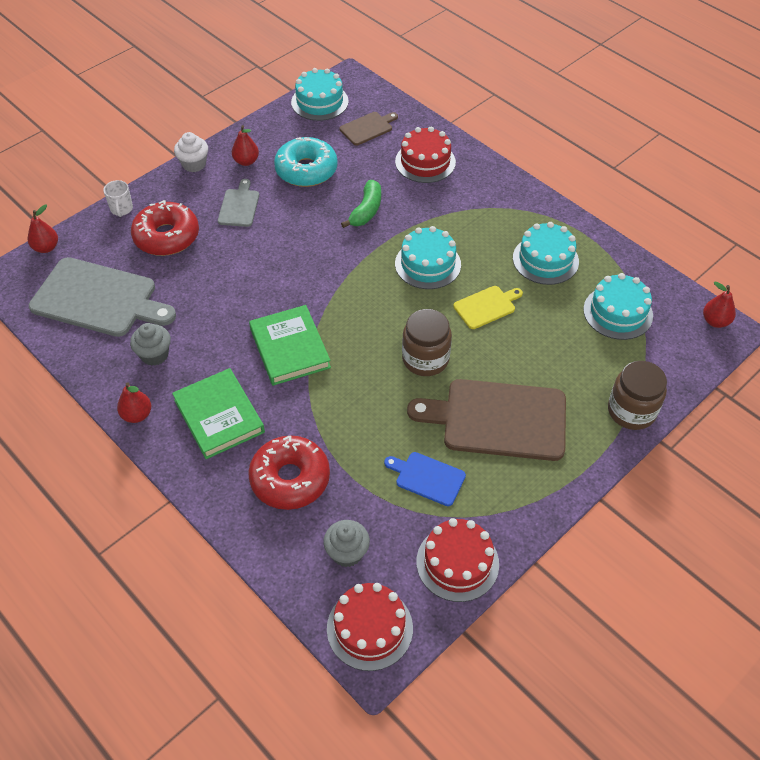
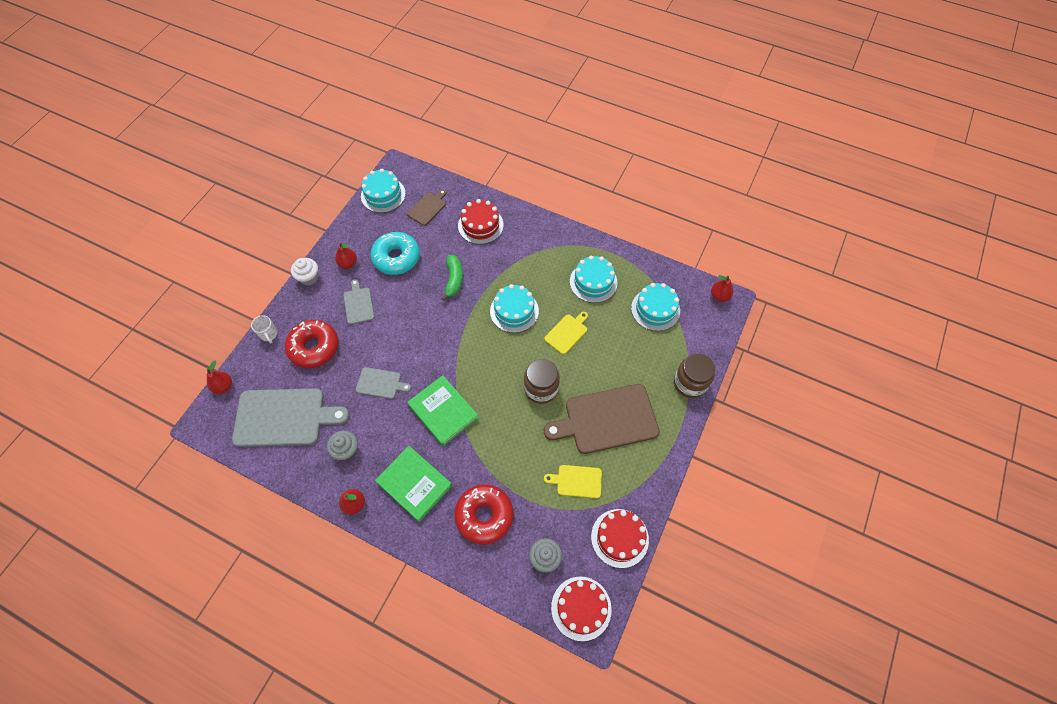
camera: 20 degrees left, 10 degrees up
blue cutting board [384,452,466,506] -> yellow cutting board [544,465,602,498]
none -> grey cutting board [356,367,411,399]

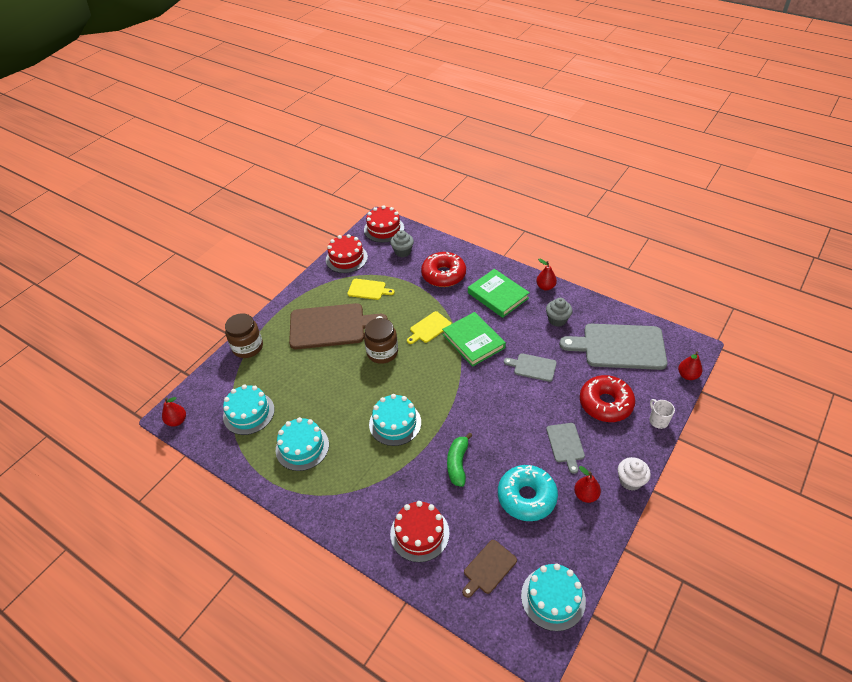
camera: 170 degrees left, 15 degrees down
yellow cutting board [544,312,588,354] -> yellow cutting board moved to [407,311,452,344]

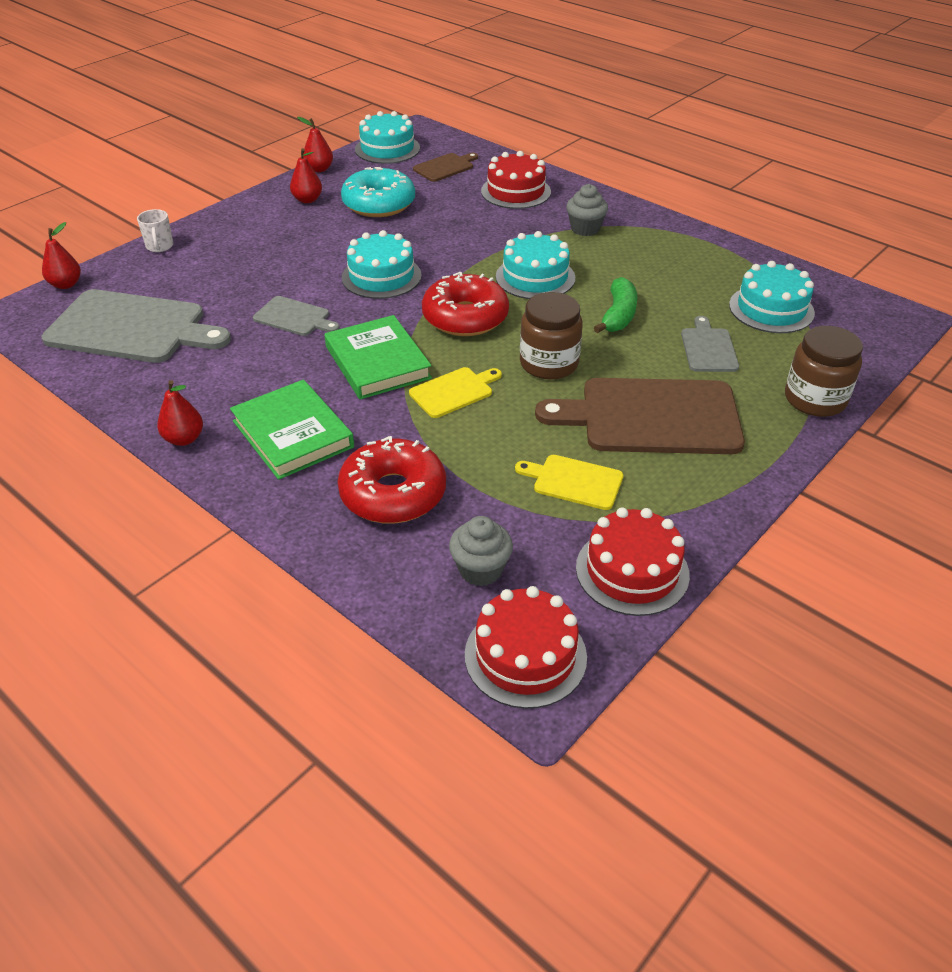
camera: 175 degrees left, 5 degrees down
red pear [162,397,186,427] -> red pear moved to [297,117,333,172]
turquoise cake [276,417,329,471] -> turquoise cake moved to [342,230,422,299]
green banana [447,433,472,487] -> green banana moved to [594,277,637,333]
grey cupcake [546,298,572,327] -> grey cupcake moved to [566,184,608,236]
grey cutting board [546,423,585,474] -> grey cutting board moved to [681,316,739,372]
red donut [580,375,635,422] -> red donut moved to [422,272,509,336]
white cupcake [618,457,651,491] -> none

